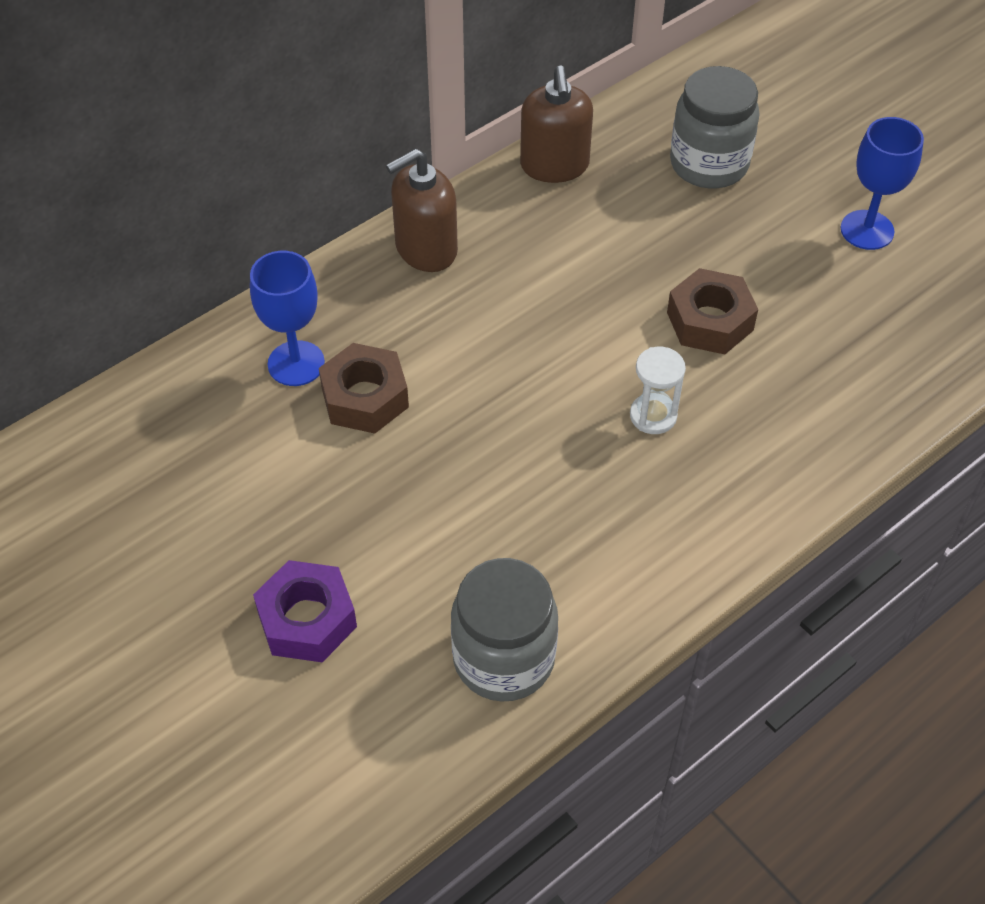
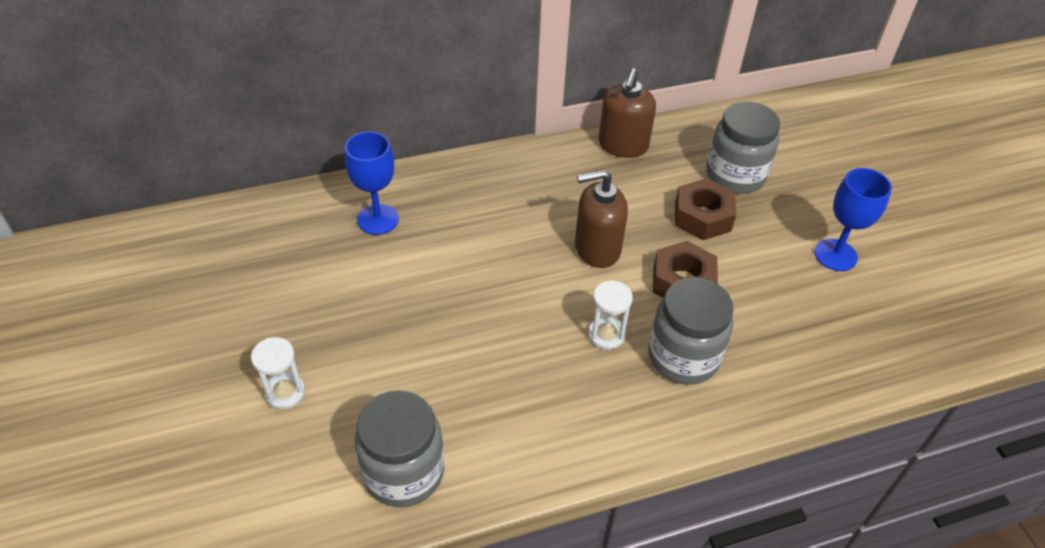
camera: 20 degrees right, 5 degrees down
purple nut [253,560,357,662] -> white hourglass [251,337,305,409]
brown nut [319,343,409,434] -> brown nut moved to [675,178,736,240]
brown soap dispenser [386,149,458,272] -> brown soap dispenser moved to [575,169,628,268]
none -> grey jar [648,277,734,385]

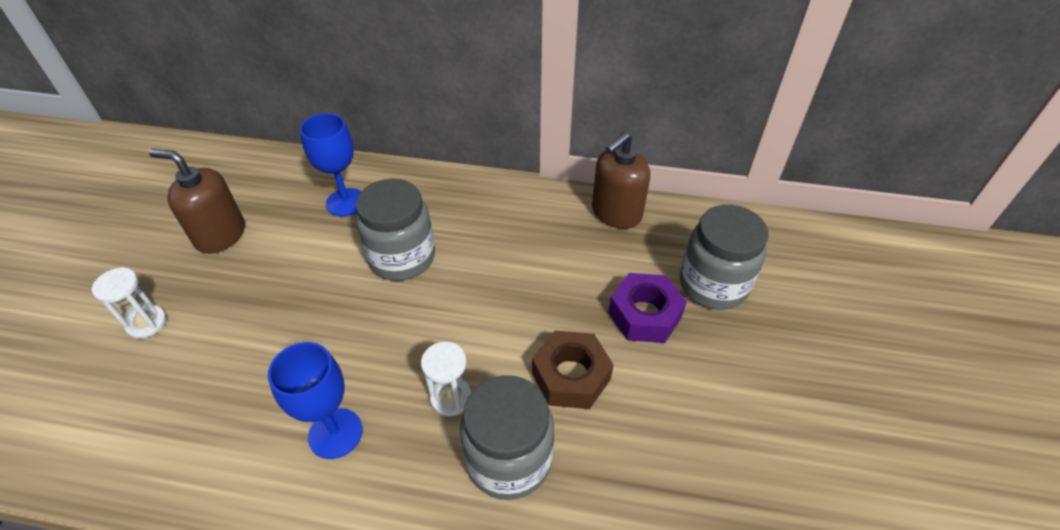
camera: 30 degrees right, 0 degrees up
grey jar [355,390,444,507] -> grey jar moved to [356,179,435,281]
brown soap dispenser [575,169,628,268] -> brown soap dispenser moved to [149,149,245,254]
brown nut [675,178,736,240] -> purple nut [608,273,687,343]
blue goblet [815,168,892,271] -> blue goblet moved to [268,342,363,459]

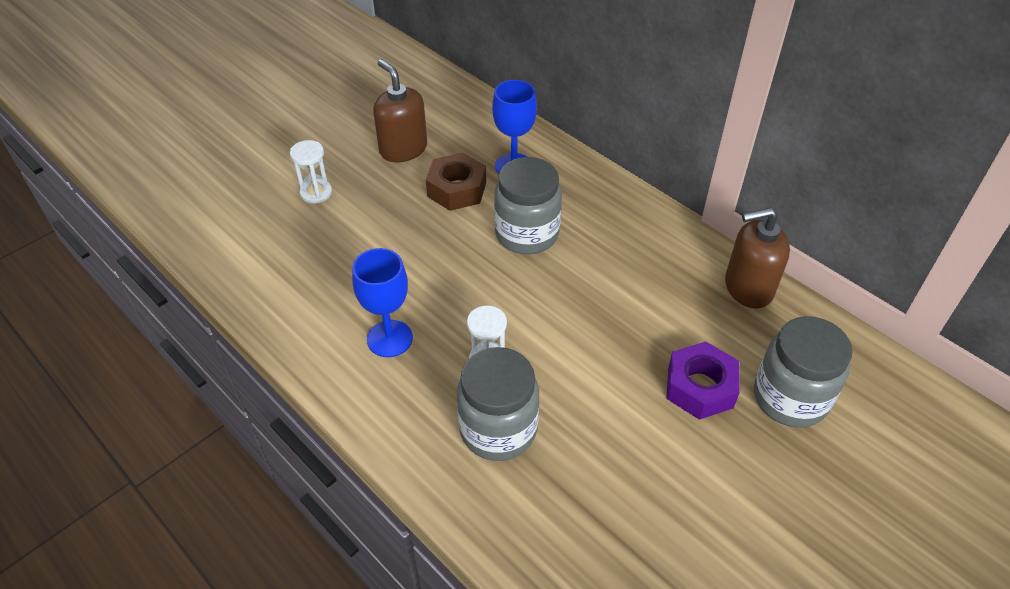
camera: 35 degrees right, 0 degrees up
brown nut [532,331,614,409] -> brown nut moved to [426,153,486,211]

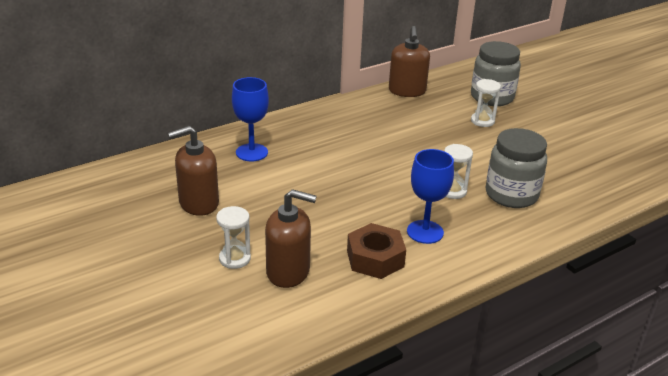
camera: 80 degrees left, 15 degrees down
brown nut [426,153,486,211] -> brown nut moved to [347,223,406,279]
grey jar [494,157,562,254] -> none
purple nut [666,342,740,420] -> white hourglass [471,79,501,127]
none -> brown soap dispenser [265,189,317,288]

